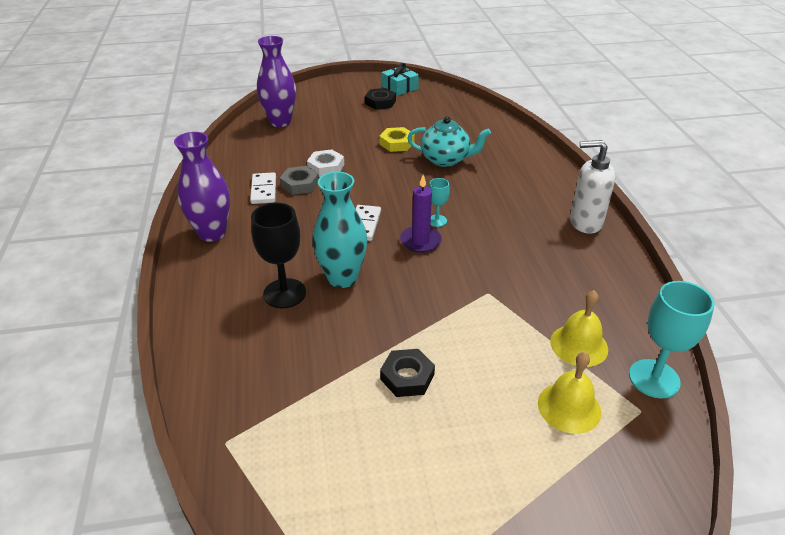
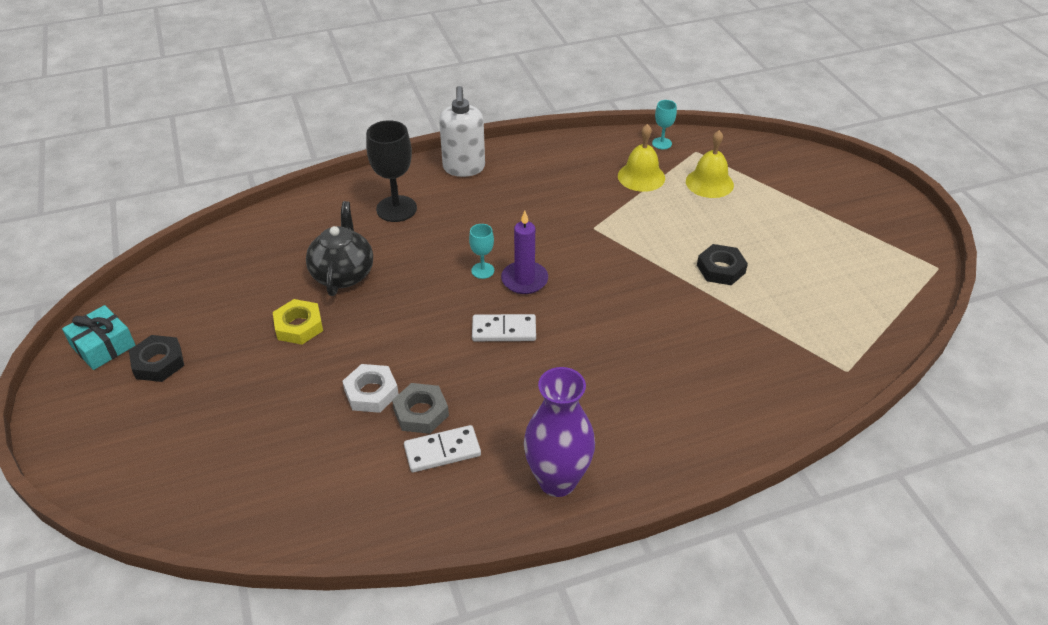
camera: 100 degrees left, 5 degrees up
black goblet [251,203,306,308] -> black goblet moved to [366,120,417,222]
purple vase [257,36,296,127] -> none
turquoise vase [312,172,368,288] -> none
turquoise teapot [407,117,491,167] -> black teapot [306,201,373,296]
turquoise goblet [629,281,714,398] -> turquoise goblet [652,100,677,149], size x0.53

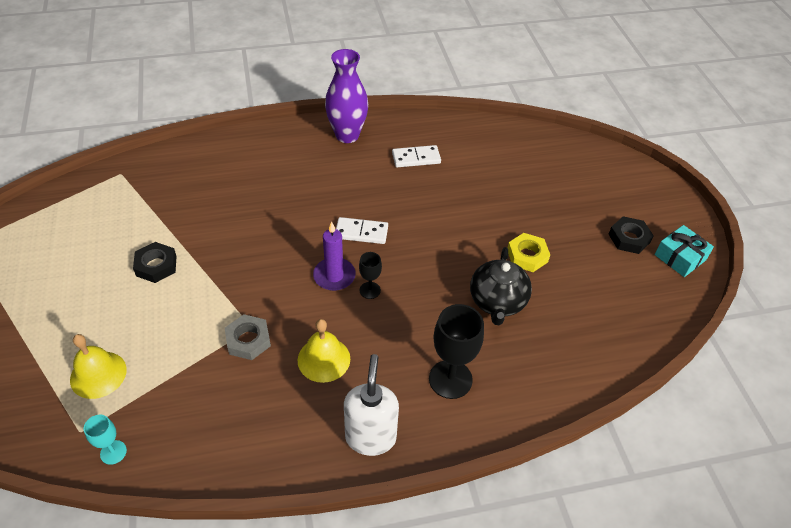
camera: 175 degrees left, 5 degrees up
white nut [342,364,399,413] -> none
grey nut [392,383,449,434] -> grey nut moved to [225,314,271,360]
turquoise goblet [469,224,494,279] -> black goblet [359,252,382,299]
yellow bell [618,124,665,192] -> yellow bell moved to [298,319,350,383]

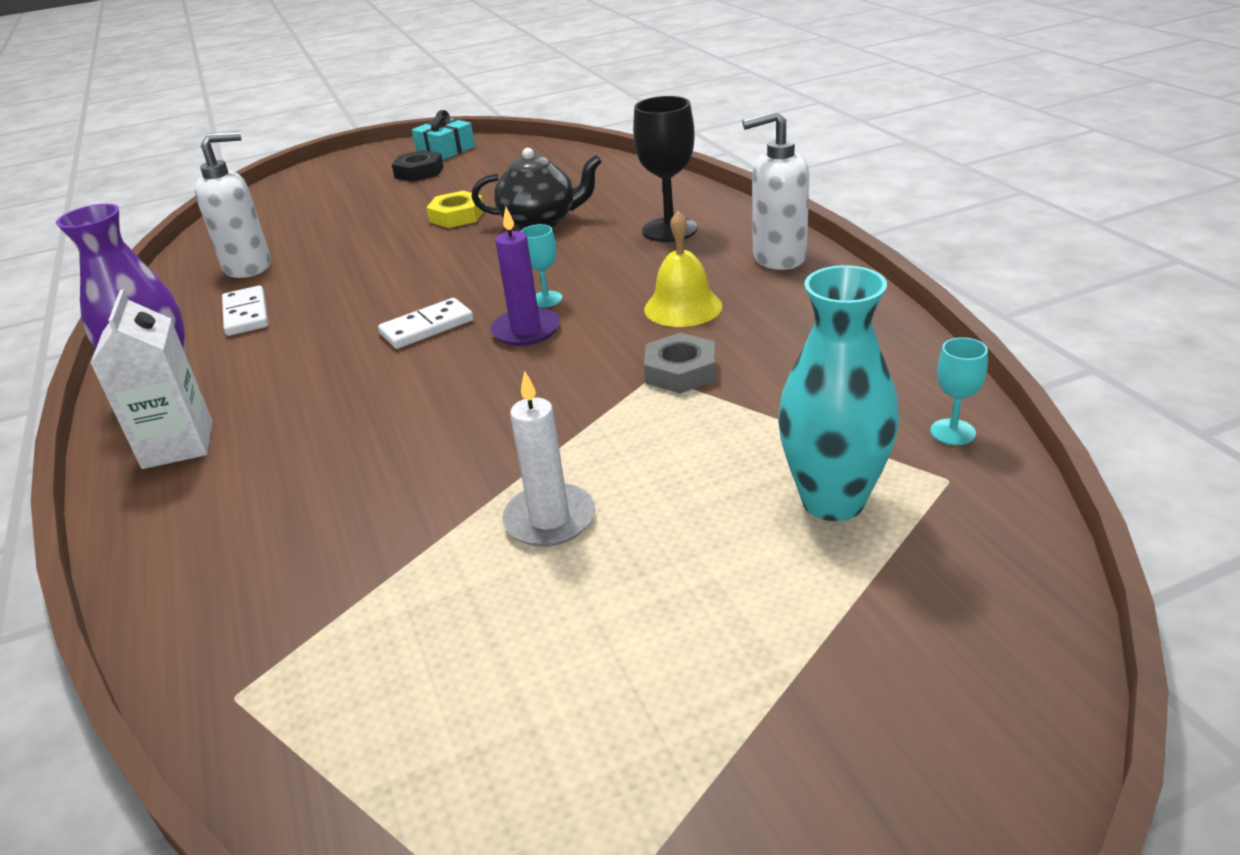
camera: 95 degrees left, 15 degrees down
yellow bell [70,334,126,399] -> turquoise vase [778,265,899,521]
black nut [133,242,177,283] -> white candle [502,371,595,547]
white domino [336,217,388,244] -> white domino turned 60 degrees clockwise [378,298,474,349]
black goblet [359,252,382,299] -> turquoise goblet [521,224,562,307]
none -> white carton [90,290,213,469]
none -> white soap dispenser [195,131,271,278]

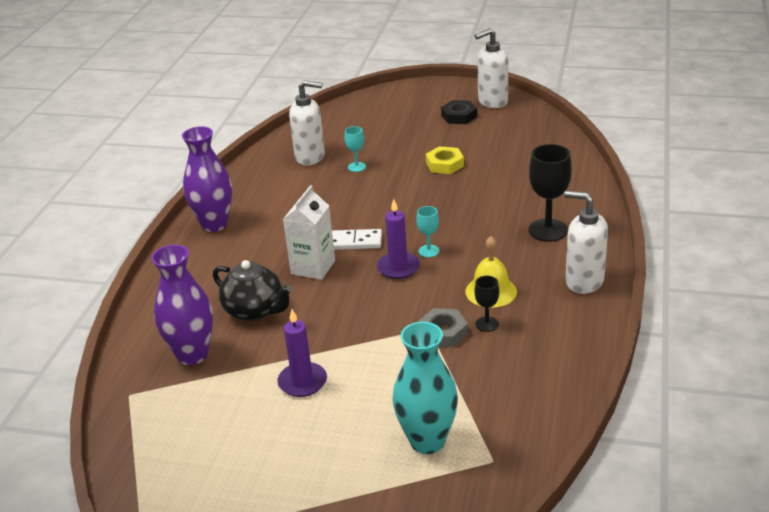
camera: 35 degrees right, 0 degrees up
white carton [90,290,213,469] -> white carton moved to [283,185,335,280]
white domino [222,285,268,336] -> none
turquoise gift [412,110,475,160] -> white soap dispenser [475,28,508,108]
black teapot [471,148,602,230] -> black teapot moved to [213,260,293,321]
white candle [502,371,595,547] -> purple candle [277,309,327,397]
turquoise goblet [930,338,988,445] -> turquoise goblet moved to [344,126,366,172]
none -> purple vase [151,245,213,365]
none -> black goblet [474,276,499,332]

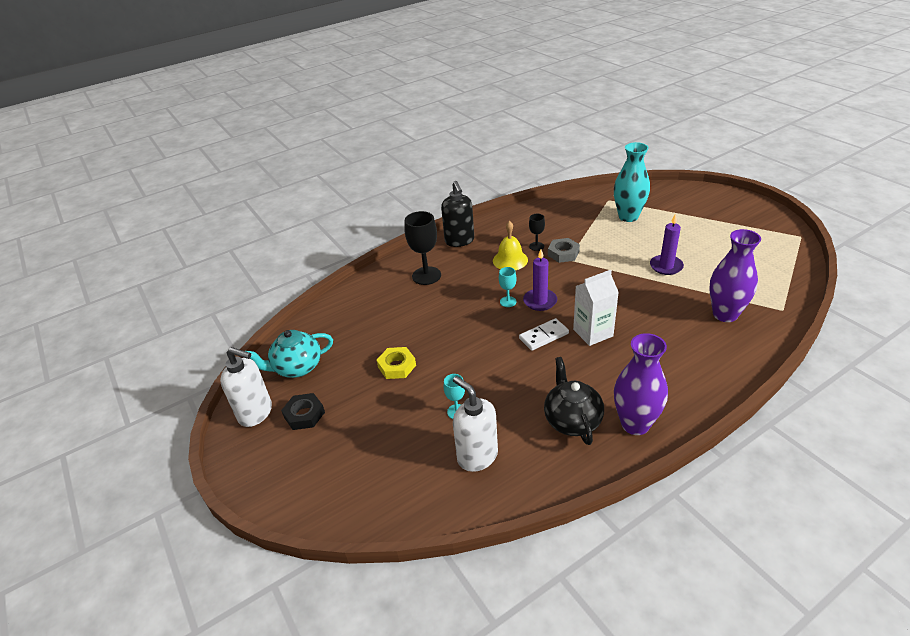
camera: 135 degrees left, 5 degrees up
black teapot [213,260,293,321] -> black teapot moved to [544,357,604,445]
white domino [332,229,382,250] -> white domino turned 75 degrees counterclockwise [519,318,569,351]
white soap dispenser [564,191,608,294] -> black soap dispenser [441,181,474,247]
none -> turquoise teapot [246,330,333,378]

